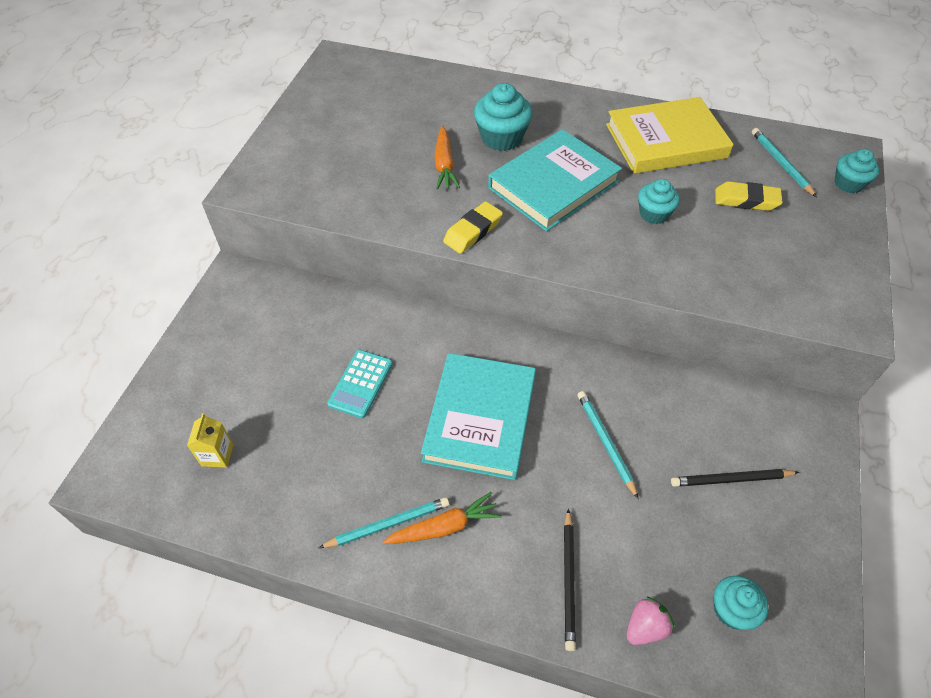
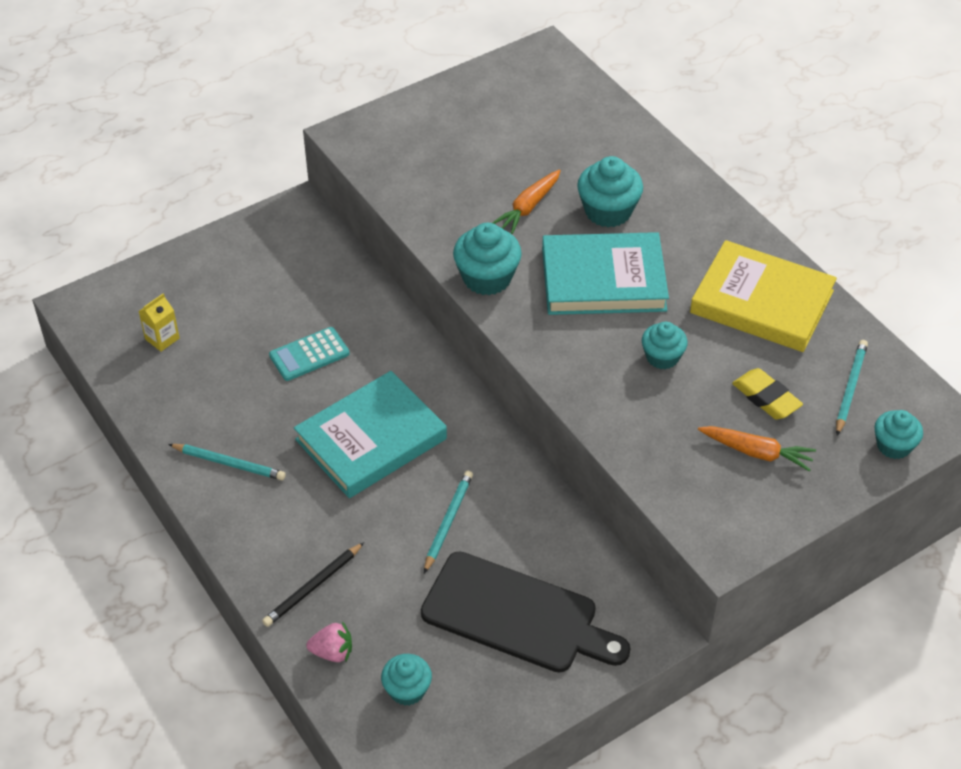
camera: 40 degrees right, 5 degrees down
orange carrot [383,492,502,544] -> orange carrot moved to [698,426,816,471]
yellow eraser [443,201,503,254] -> turquoise cupcake [453,223,522,295]
black pencil [671,469,799,487] -> black cutting board [421,551,630,673]

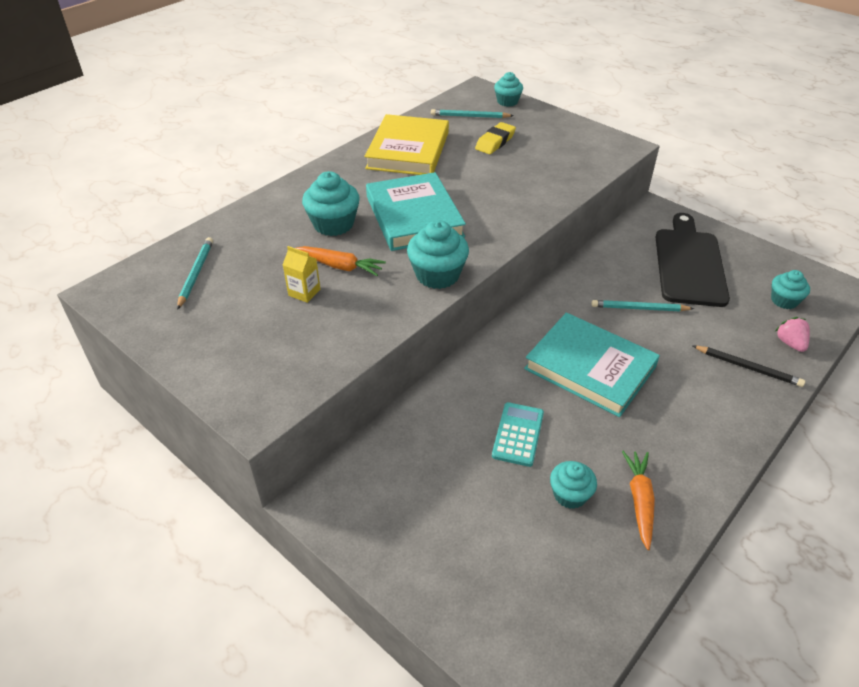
camera: 105 degrees left, 5 degrees down
yellow carton [138,293,180,352] -> yellow carton moved to [283,246,320,303]
turquoise pencil [168,444,286,480] -> turquoise pencil moved to [177,237,213,310]
turquoise calculator [269,327,350,381] -> turquoise calculator turned 120 degrees counterclockwise [492,402,544,467]
turquoise cupcake [642,322,688,369] -> turquoise cupcake moved to [550,461,597,509]
orange carrot [698,426,816,471] -> orange carrot moved to [622,451,655,550]

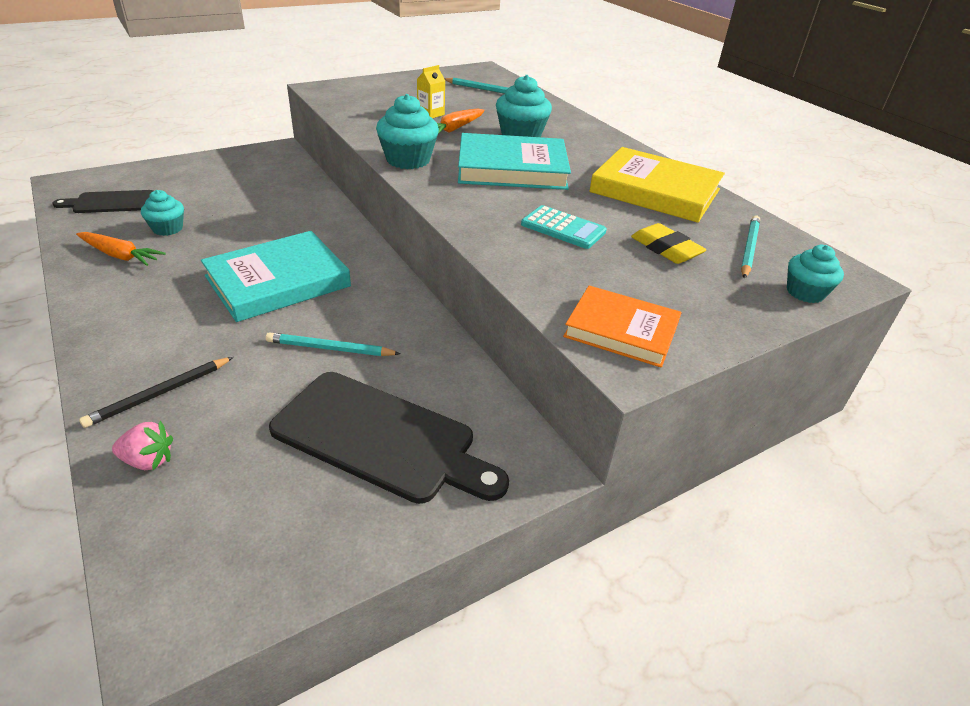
camera: 105 degrees right, 5 degrees down
turquoise calculator [492,402,544,467] -> turquoise calculator moved to [521,205,607,249]
turquoise pencil [591,300,694,311] -> turquoise pencil turned 105 degrees counterclockwise [266,332,401,356]
turquoise cupcake [771,270,810,309] -> none
none -> black cutting board [52,190,153,213]
none -> orange book [563,285,681,368]

